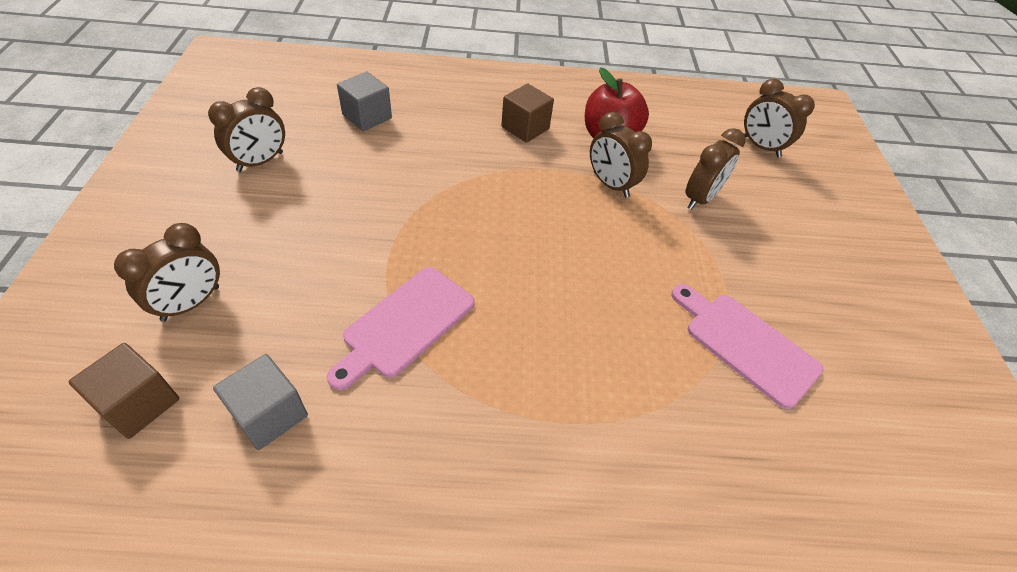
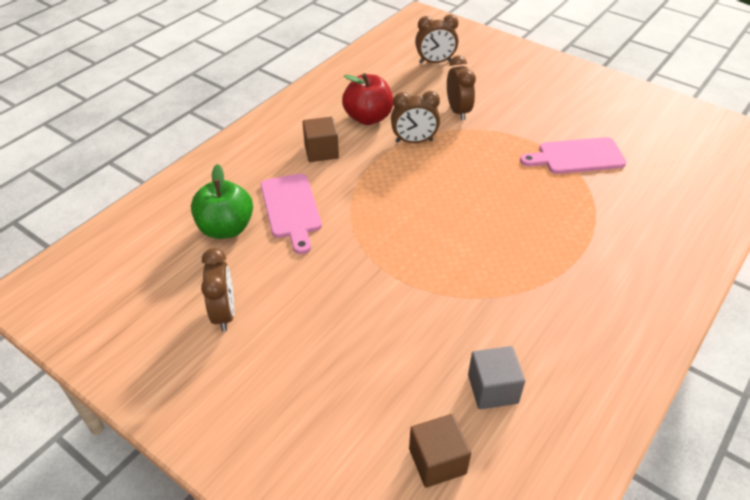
camera: 50 degrees left, 5 degrees down
brown clock [114,223,220,322] -> none
pink cutting board [327,267,475,390] -> pink cutting board moved to [261,174,322,254]
grey cube [337,72,392,131] -> green apple [191,164,253,239]

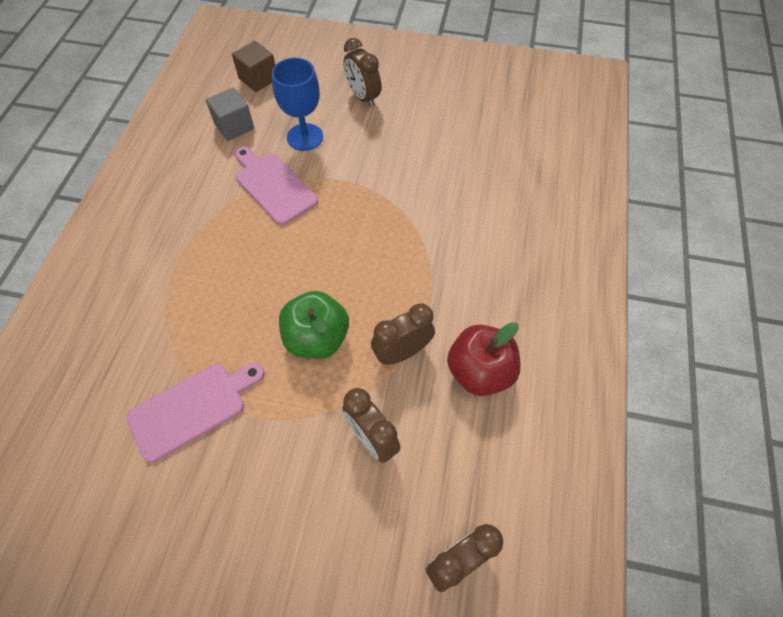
camera: 155 degrees right, 15 degrees up
green apple [191,164,253,239] -> green apple moved to [279,291,349,359]
brown clock [201,248,234,332] -> brown clock moved to [343,38,381,108]
pink cutting board [261,174,322,254] -> pink cutting board moved to [235,147,318,225]
brown cube [303,117,339,162] -> none
none -> blue goblet [272,58,323,151]

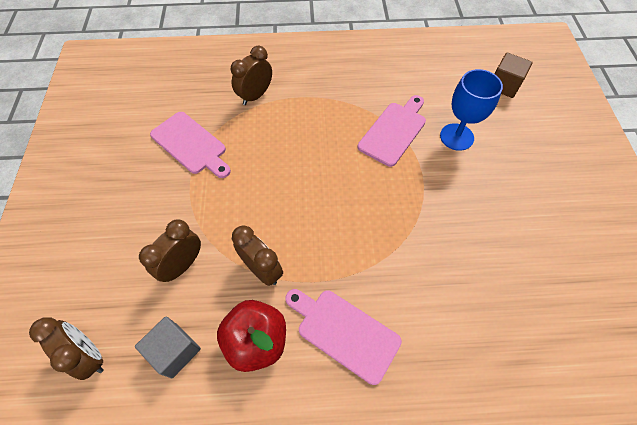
camera: 75 degrees right, 0 degrees up
grey cube [206,88,254,141] -> grey cube moved to [135,316,201,379]
green apple [279,291,349,359] -> none
brown clock [343,38,381,108] -> brown clock moved to [231,45,272,105]
none -> pink cutting board [285,289,402,385]

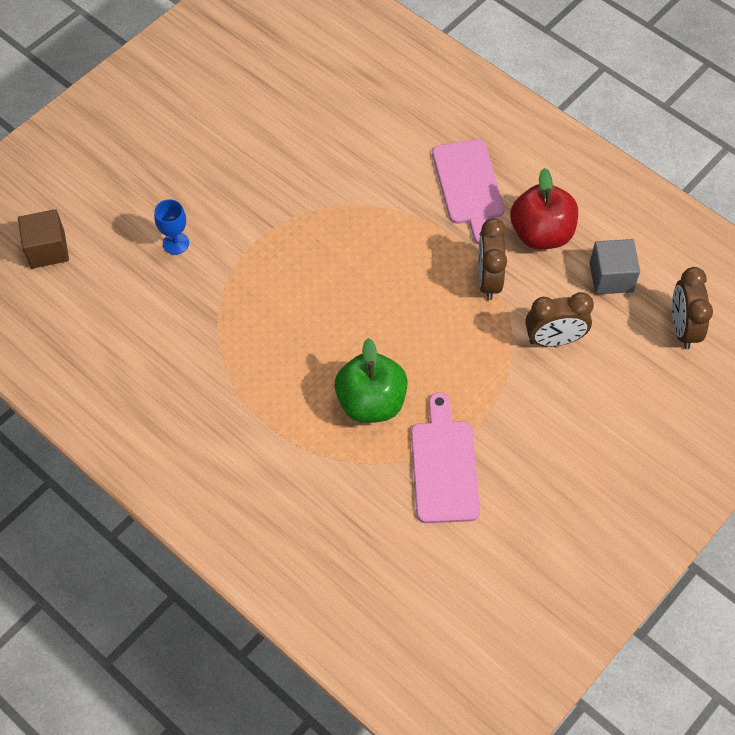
camera: 135 degrees left, 0 degrees up
brown clock [231,45,272,105] -> none
pink cutting board [358,95,426,167] -> none
blue goblet [440,69,503,151] -> blue goblet [154,199,189,255], size x0.59
none -> green apple [335,338,408,423]

